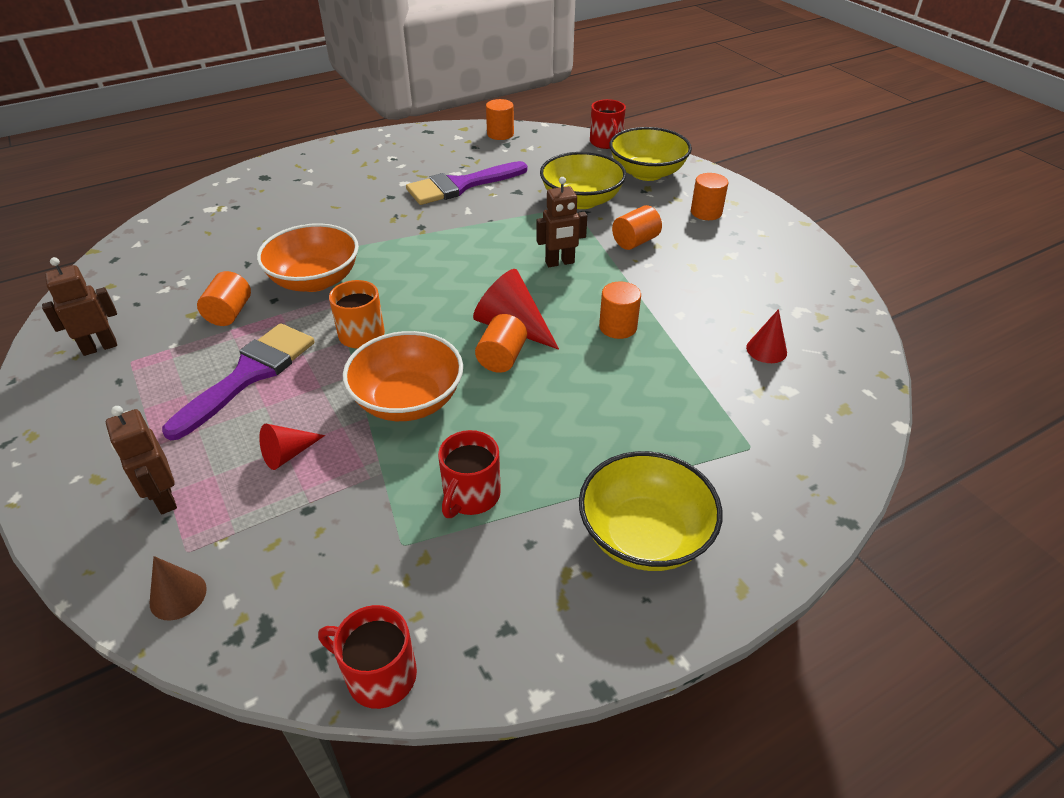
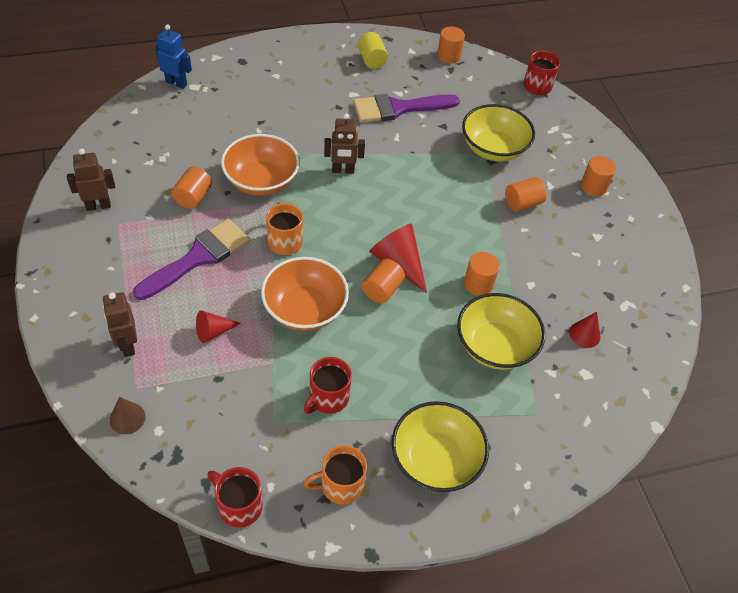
camera: 10 degrees right, 10 degrees up
brown robot [536,177,587,267] -> brown robot moved to [324,113,365,174]
yellow bowl [609,127,692,181] -> yellow bowl moved to [457,293,545,370]
none -> blue robot [155,24,192,89]
none -> orange mug [304,445,367,505]
none -> yellow cylinder [358,32,388,69]

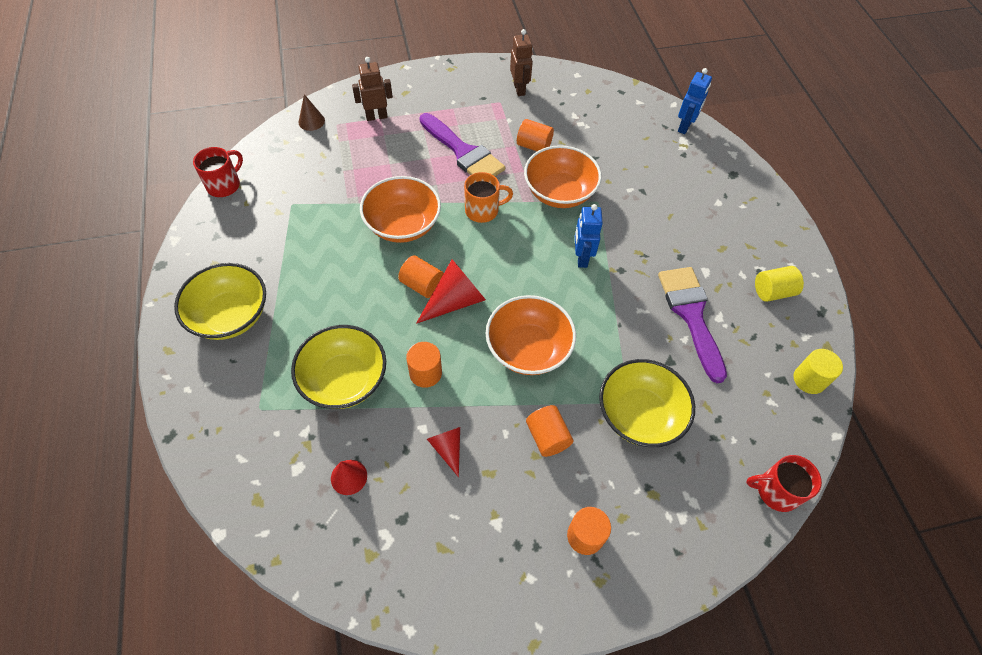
camera: 95 degrees right, 5 degrees up
red cone [196,310,241,343] -> red cone moved to [427,427,460,477]
red mug [304,357,352,414] -> none
orange mug [304,445,367,505] -> none
brown robot [324,113,365,174] -> blue robot [575,204,603,268]
orange cylinder [437,26,465,64] -> yellow cylinder [793,349,843,394]
none -> orange bowl [486,295,576,375]

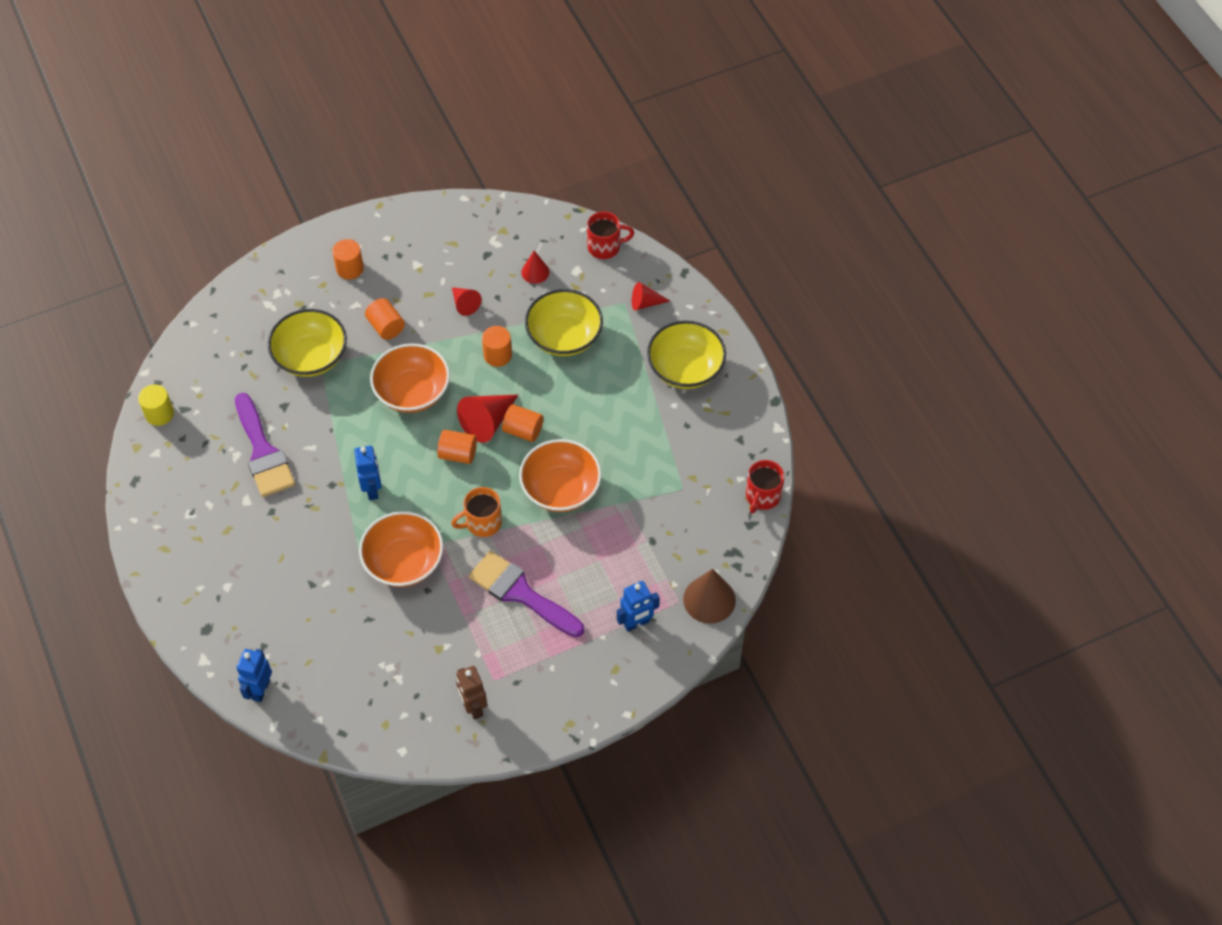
camera: 170 degrees right, 0 degrees up
brown cone [299,94,325,131] -> brown cone [683,569,736,624], size x1.68
brown robot [352,57,393,121] -> blue robot [617,581,660,632]
orange cylinder [517,119,554,151] -> orange cylinder moved to [437,430,477,464]
red mug [746,455,822,512] -> red mug moved to [587,212,634,259]
yellow cylinder [755,266,804,302] -> none
none -> red cone [632,282,670,310]

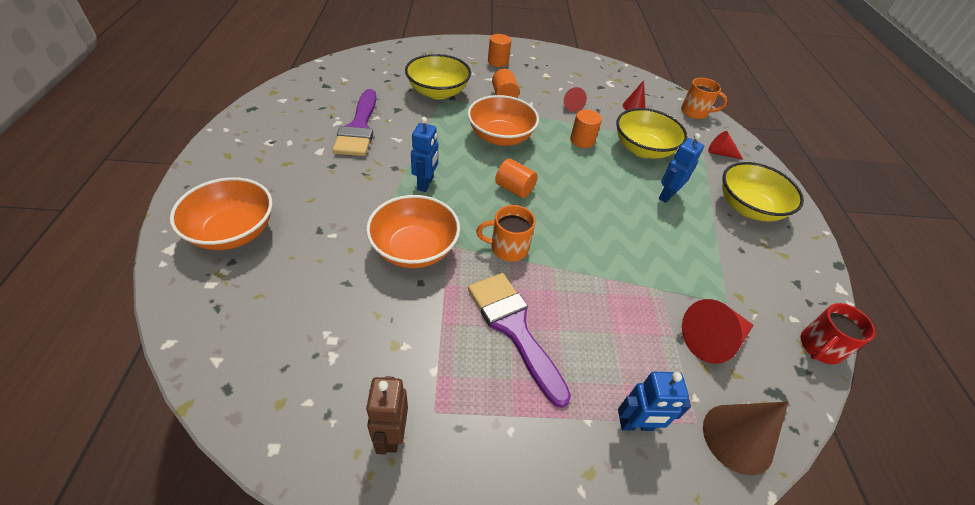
camera: 20 degrees right, 10 degrees down
yellow cylinder [138,384,174,426] -> none
blue robot [236,649,272,702] -> blue robot moved to [659,133,704,203]
red cone [457,395,518,443] -> red cone moved to [682,299,754,364]
orange cylinder [502,404,543,442] -> none
orange bowl [519,439,601,512] -> orange bowl moved to [170,177,273,250]
red mug [587,212,634,259] -> orange mug [681,78,728,119]

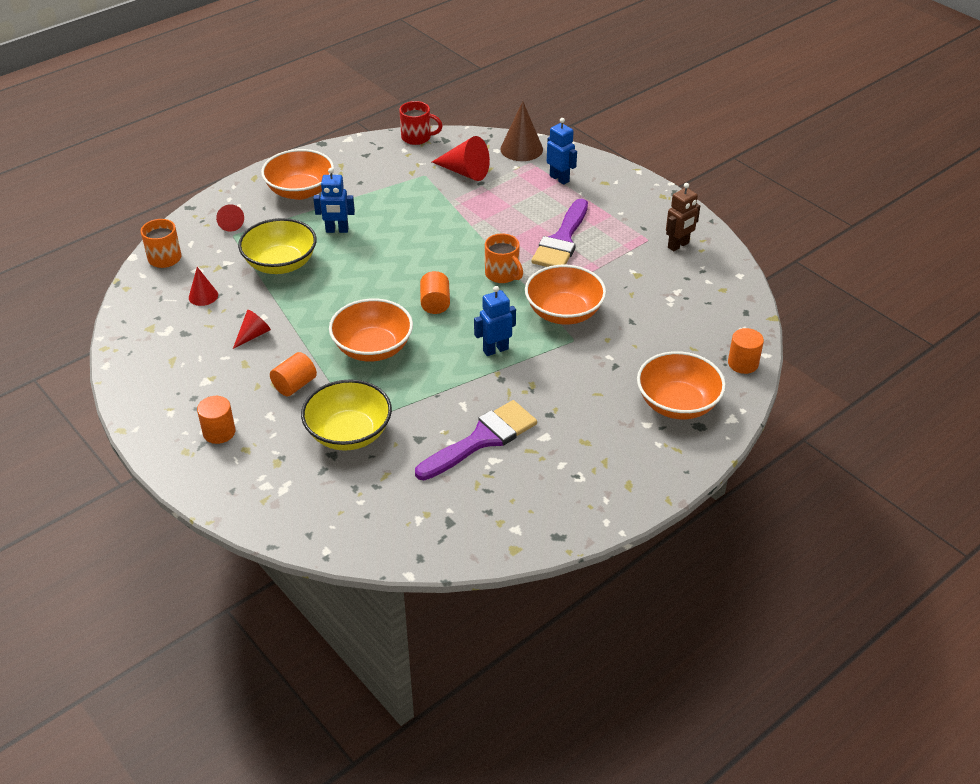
camera: 125 degrees left, 5 degrees down
orange cylinder [570,110,602,148] -> orange cylinder moved to [728,328,764,374]
yellow bowl [722,162,804,222] -> orange bowl [261,149,334,200]

